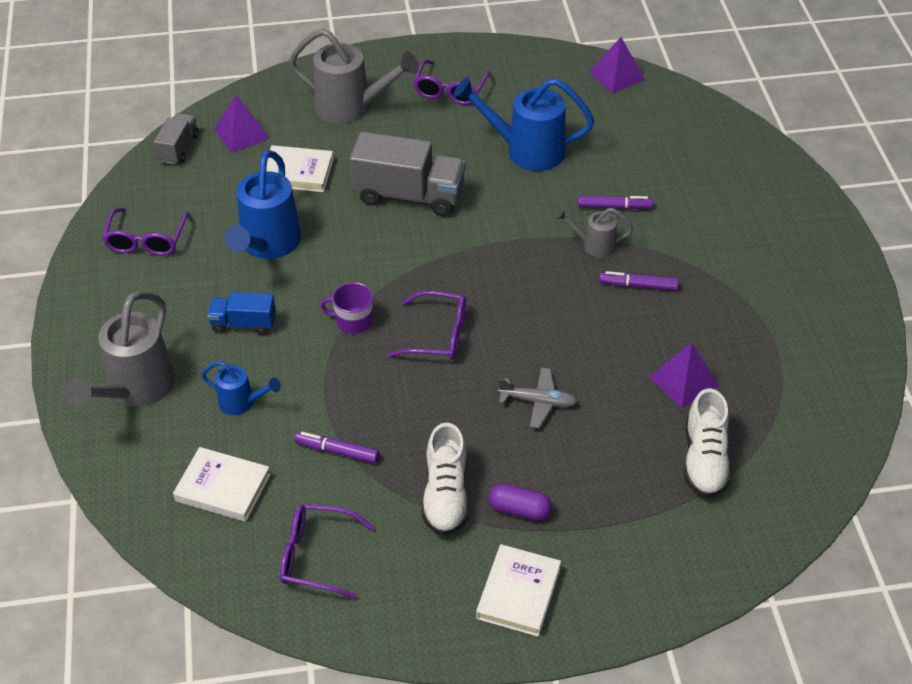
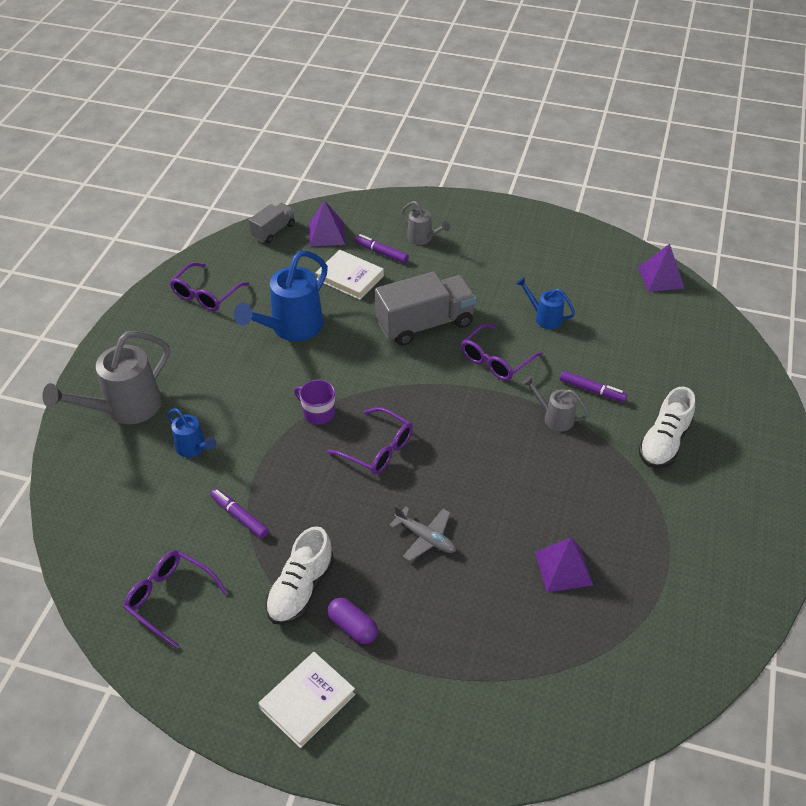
camera: 25 degrees right, 0 degrees up
white book [173,447,271,522] -> none
blue truck [207,292,276,335] -> none
grey watering can [289,29,419,124] -> grey watering can [402,201,450,245], size x0.53
grey truck [350,132,465,216] -> grey truck turned 60 degrees counterclockwise [375,272,477,346]
purple glasses [413,60,490,105] -> purple glasses moved to [461,323,542,381]
blue watering can [454,77,594,171] -> blue watering can [516,277,575,329], size x0.53
purple marker [599,271,679,291] -> purple marker moved to [355,234,409,263]
white shoe [684,388,731,498] -> white shoe moved to [639,387,695,468]

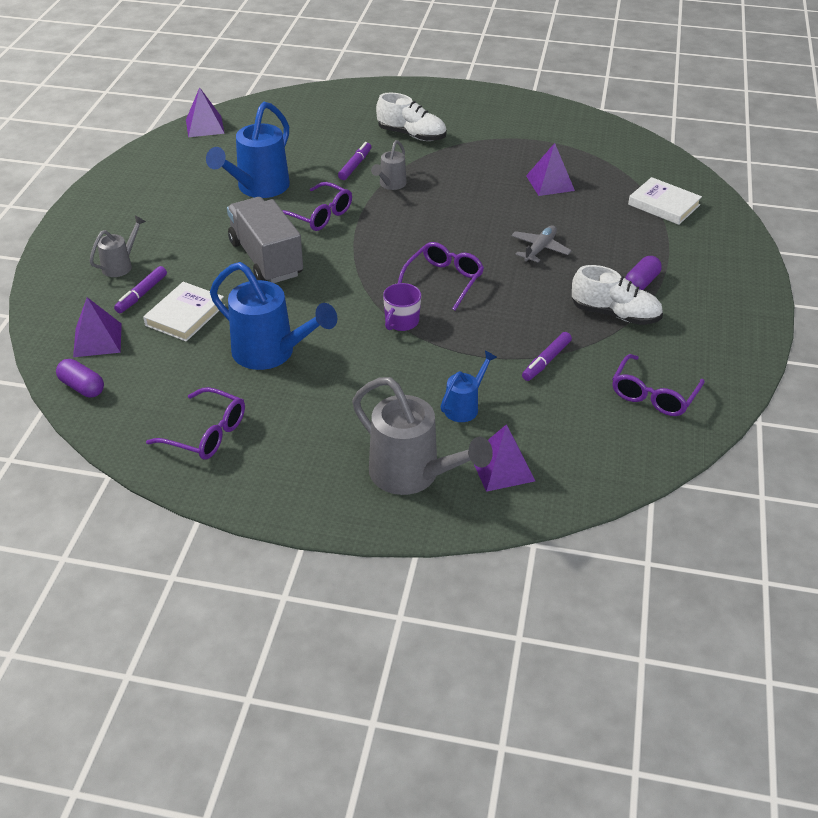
camera: 95 degrees left, 5 degrees down
grey truck [249,203,295,243] -> purple capsule [56,359,104,398]
white book [259,652,355,748] -> white book moved to [628,177,702,225]
blue watering can [516,277,575,329] -> blue watering can [206,102,290,198], size x1.90
none -> purple pyramid [474,424,535,492]

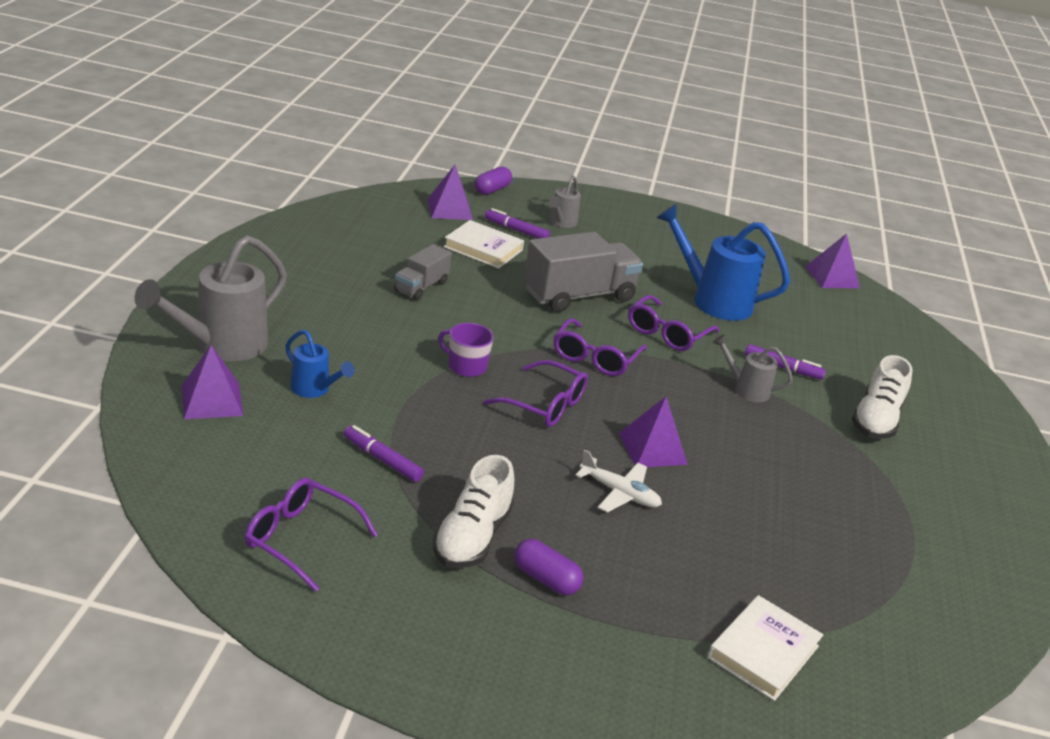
camera: 85 degrees right, 10 degrees down
purple capsule [56,359,104,398] -> purple capsule moved to [475,166,512,195]
grey watering can [90,216,146,277] -> grey watering can turned 75 degrees clockwise [549,175,581,228]
purple glasses [146,387,245,460] -> purple glasses moved to [554,318,647,376]
blue watering can [210,262,337,370] -> grey truck [394,244,452,300]
grey plane [511,225,572,263] -> white plane [576,449,662,513]
purple pyramid [526,143,575,196] -> purple pyramid moved to [619,397,688,467]

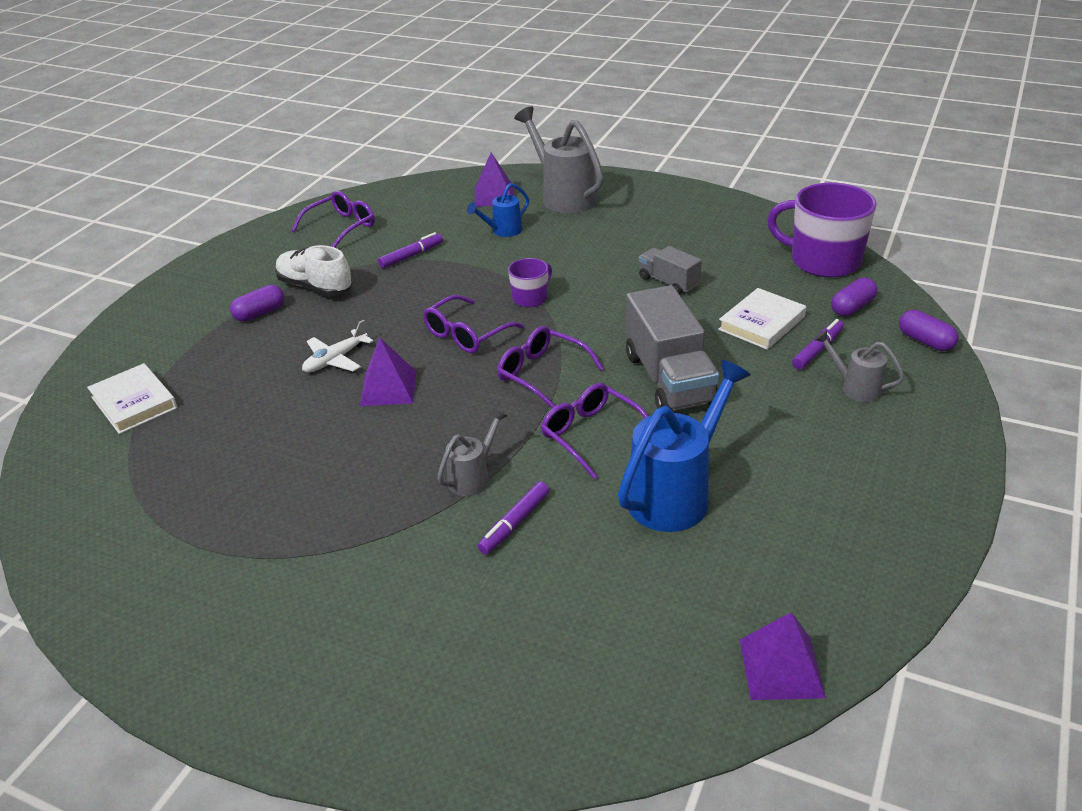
camera: 110 degrees right, 5 degrees up
purple pyramid [428,165,473,220] -> purple capsule [831,277,877,316]
white shoe [852,355,913,439] -> none
none -> purple mug [767,183,877,278]

